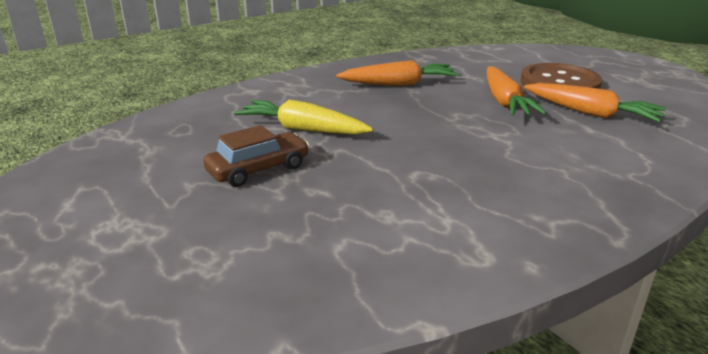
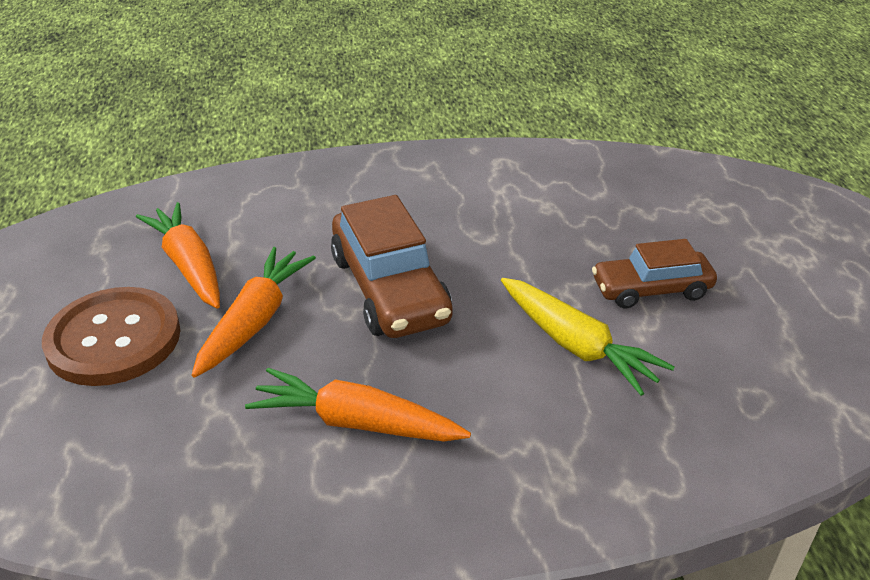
camera: 155 degrees left, 10 degrees up
none -> brown car [331,195,453,338]

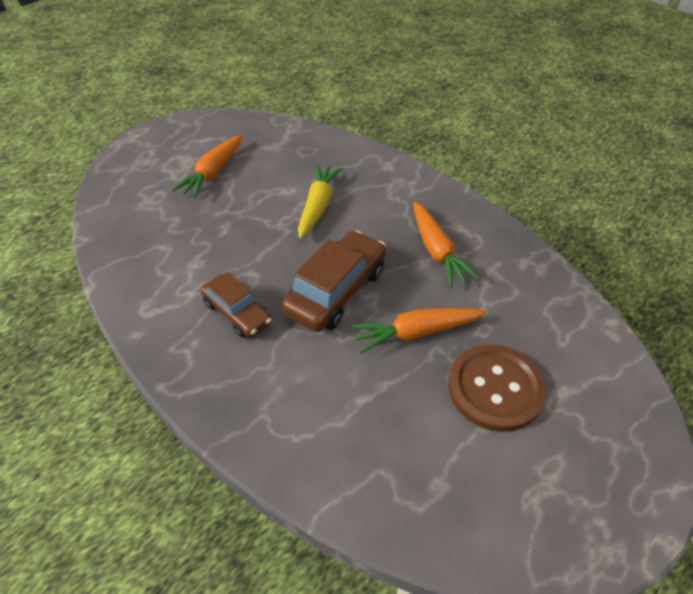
camera: 125 degrees left, 10 degrees up
orange carrot [136,202,220,309] -> orange carrot moved to [172,135,242,198]
brown car [592,239,717,309] -> brown car moved to [200,272,272,338]

